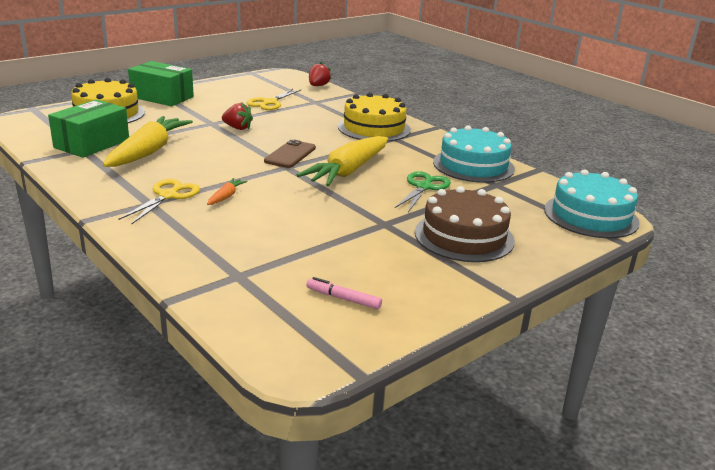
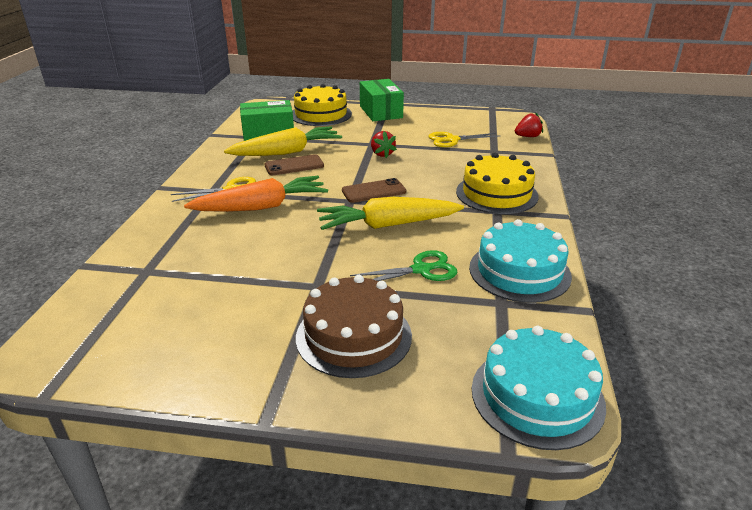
camera: 50 degrees right, 5 degrees up
orange carrot [207,178,248,205] -> orange carrot [184,176,328,212], size x2.38
pink marker [306,277,382,309] -> none
none -> brown phone [265,154,324,175]

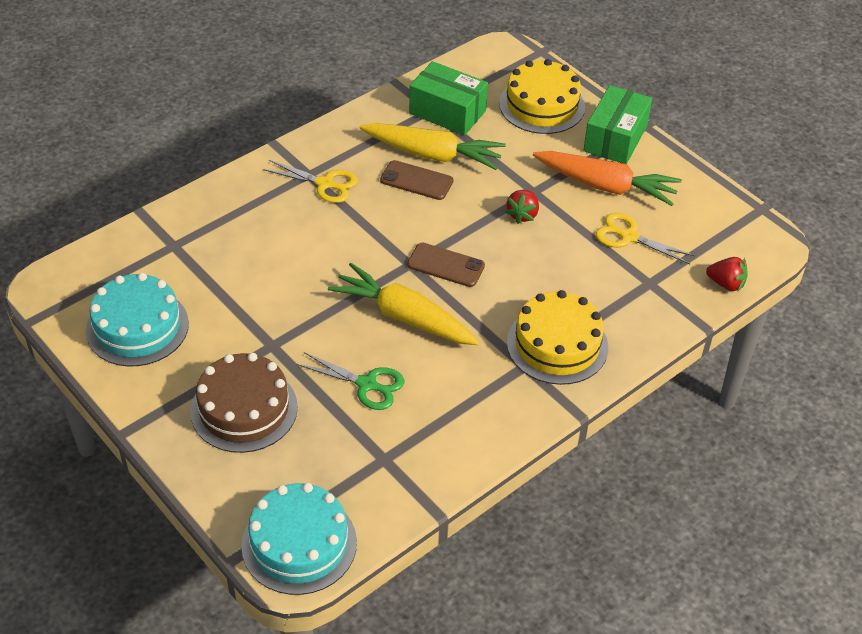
camera: 40 degrees right, 15 degrees up
orange carrot [184,176,328,212] -> orange carrot moved to [533,151,682,206]
turquoise cake [469,219,572,303] -> turquoise cake moved to [86,273,189,367]

